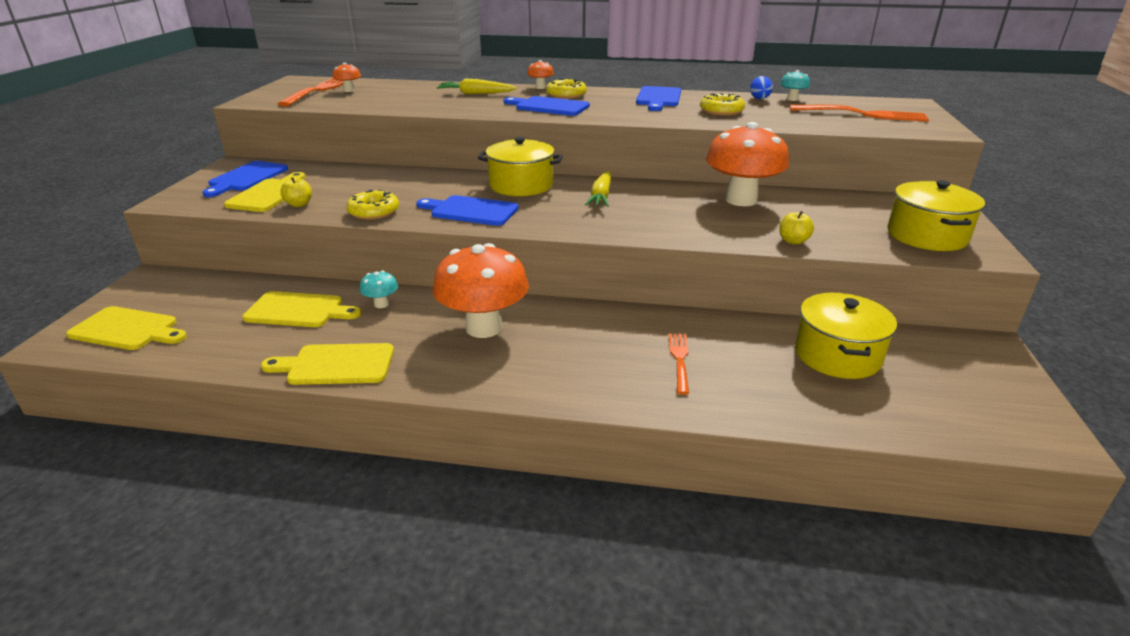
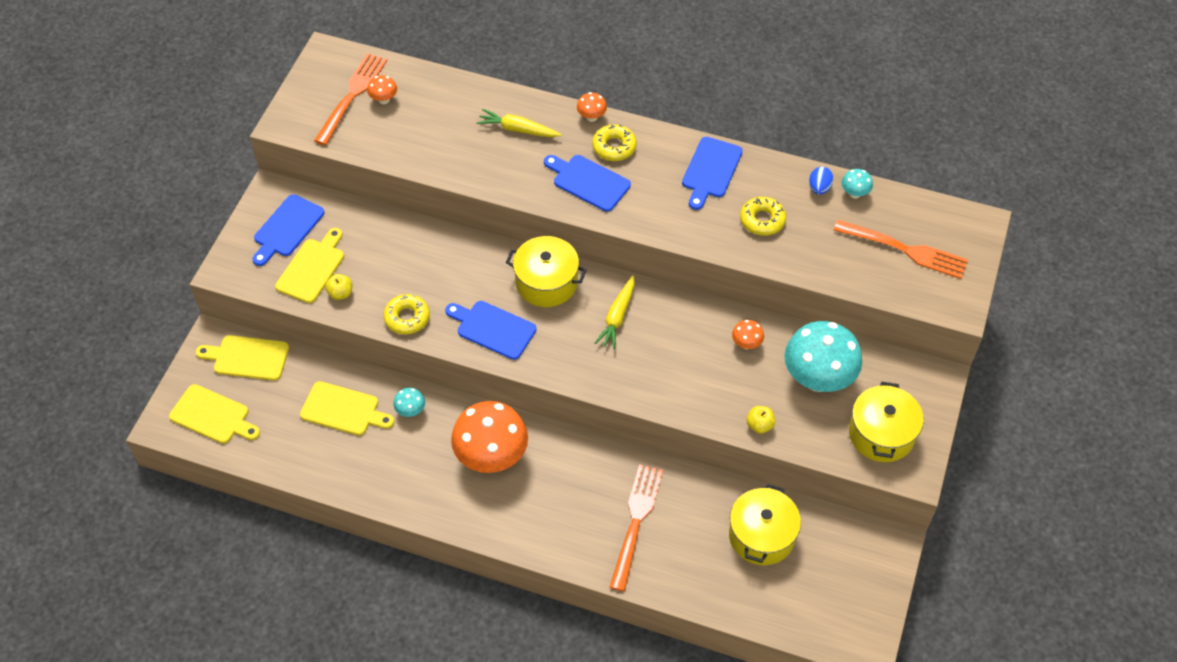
camera: 10 degrees right, 25 degrees up
yellow cutting board [261,343,394,385] -> yellow cutting board moved to [196,335,289,380]
orange fork [669,333,689,395] -> orange fork [610,464,663,591], size x1.76
orange mushroom [706,122,789,206] -> orange mushroom [732,320,764,350], size x0.43
none -> turquoise mushroom [784,321,862,392]

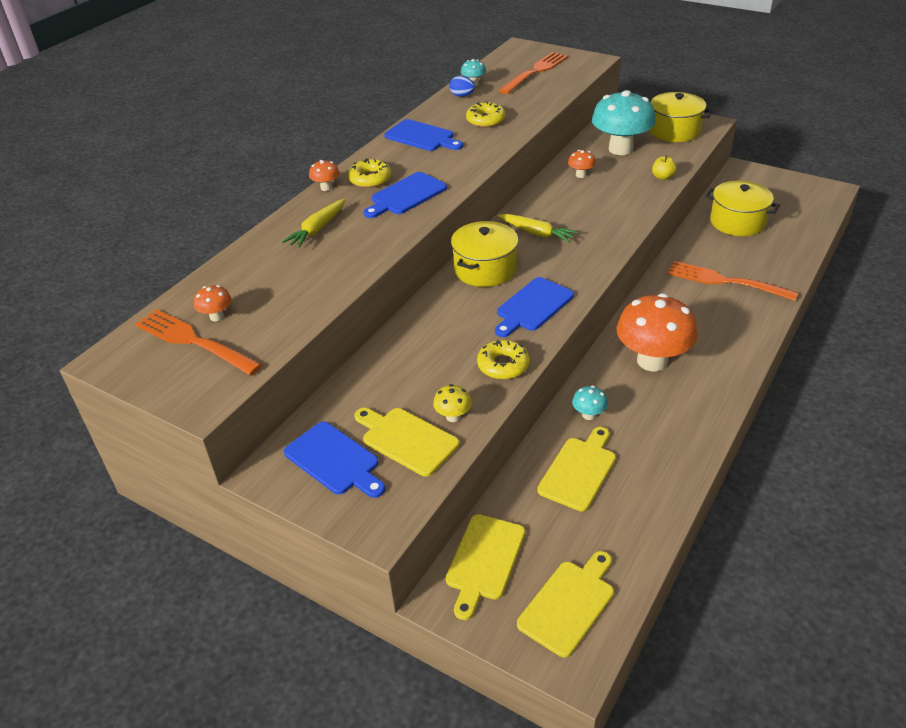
camera: 75 degrees left, 15 degrees down
yellow apple [325,274,352,300] -> yellow mushroom [433,384,472,422]

